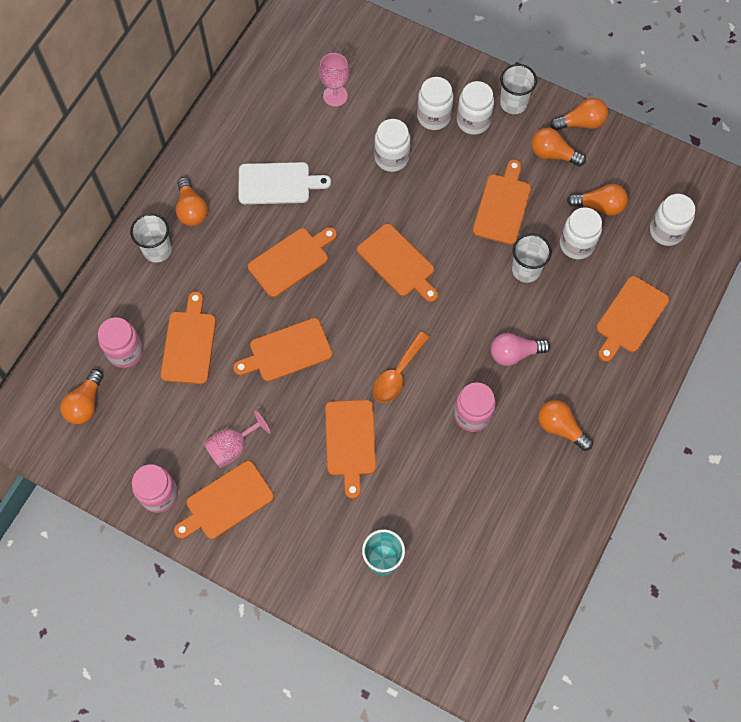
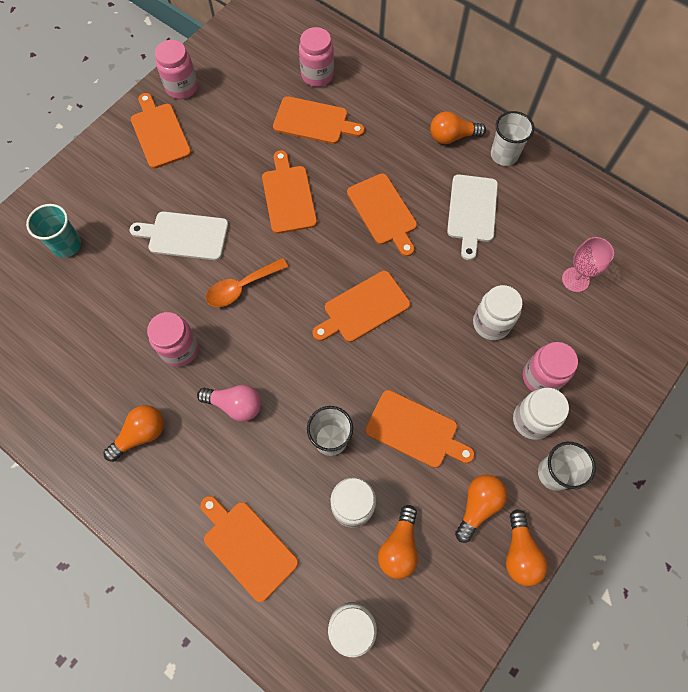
camera: 100 degrees right, 0 degrees up
orange light bulb [60,369,104,425] -> none
white cup [130,213,172,263] -> white cup moved to [491,111,534,166]
pink goblet [204,410,271,468] -> none
orange cutting board [325,400,376,499] -> white cutting board [130,212,229,260]
orange spoon [373,331,430,403] -> orange spoon turned 75 degrees counterclockwise [206,258,288,307]
white jar [417,77,453,130] -> pink jar [523,342,578,392]
pink light bulb [491,333,550,366] -> pink light bulb turned 105 degrees clockwise [197,385,261,422]

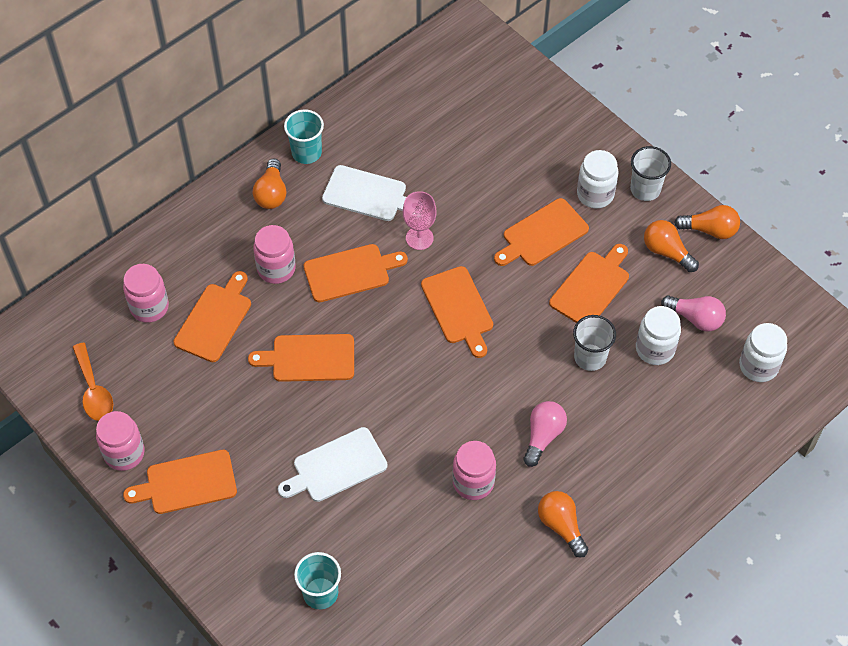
camera: 80 degrees left, 10 degrees down
white cutting board [130,212,229,260] -> white cutting board turned 45 degrees clockwise [278,427,388,502]
orange cutting board [200,496,299,602] -> orange cutting board moved to [494,198,589,266]
orange spoon [206,258,288,307] -> orange spoon moved to [72,342,113,421]
orange light bulb [378,505,418,579] -> pink light bulb [661,295,726,332]
white jar [473,285,523,340] -> none
white cup [491,111,534,166] -> turquoise cup [284,109,324,164]
pink jar [523,342,578,392] -> pink jar moved to [253,225,296,284]
pink goblet [562,237,614,292] -> pink goblet moved to [403,191,437,250]

